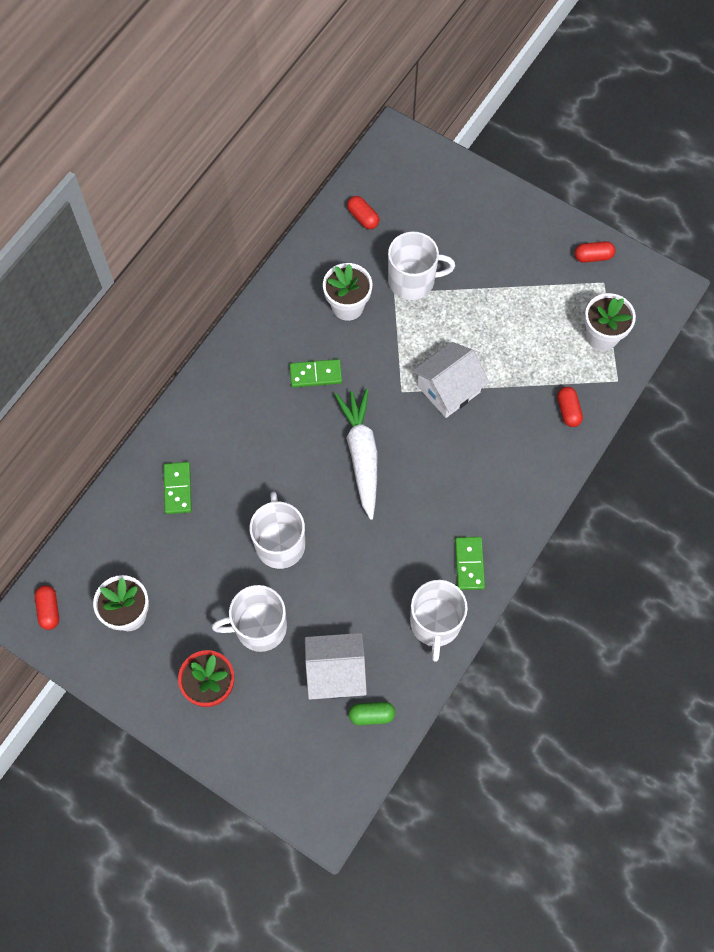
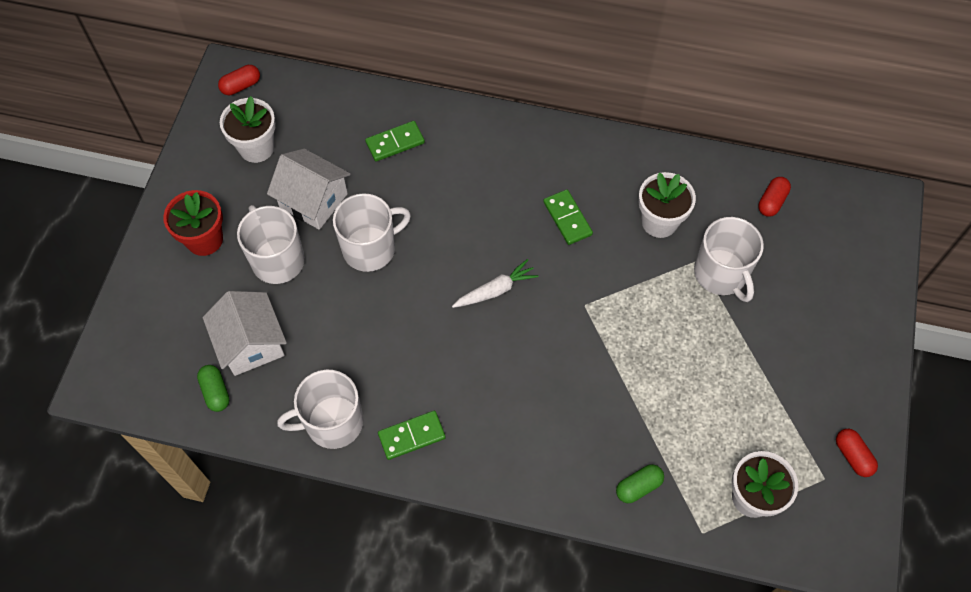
camera: 70 degrees right, 5 degrees down
white carrot [334,389,377,520] -> white carrot [452,259,539,308], size x0.60
white house [412,342,489,418] -> white house moved to [267,149,350,230]
red capsule [557,387,583,427] -> green capsule [616,464,664,503]

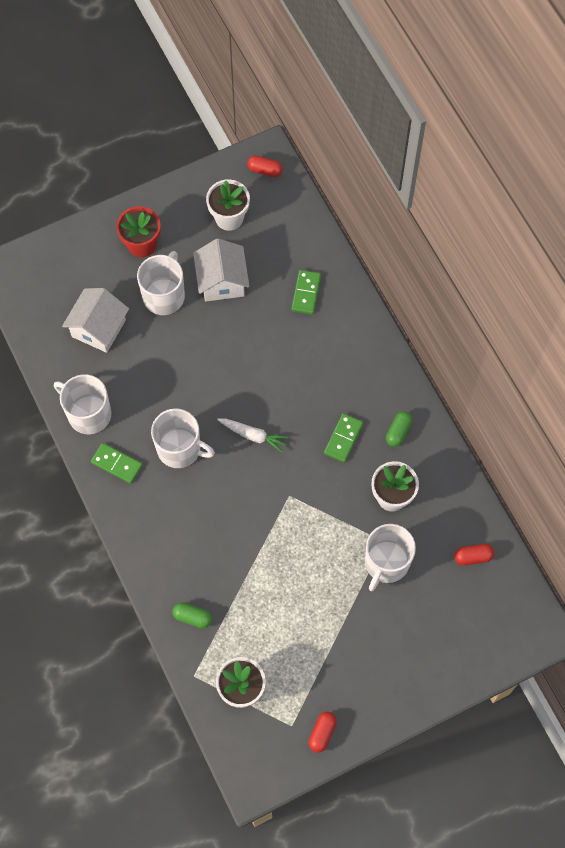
camera: 50 degrees right, 5 degrees up
green capsule [197,365,229,412] -> green capsule moved to [386,411,412,447]
white mug [333,193,411,272] -> white mug moved to [151,408,215,468]
green domino [365,121,425,161] -> green domino turned 75 degrees clockwise [291,270,321,314]

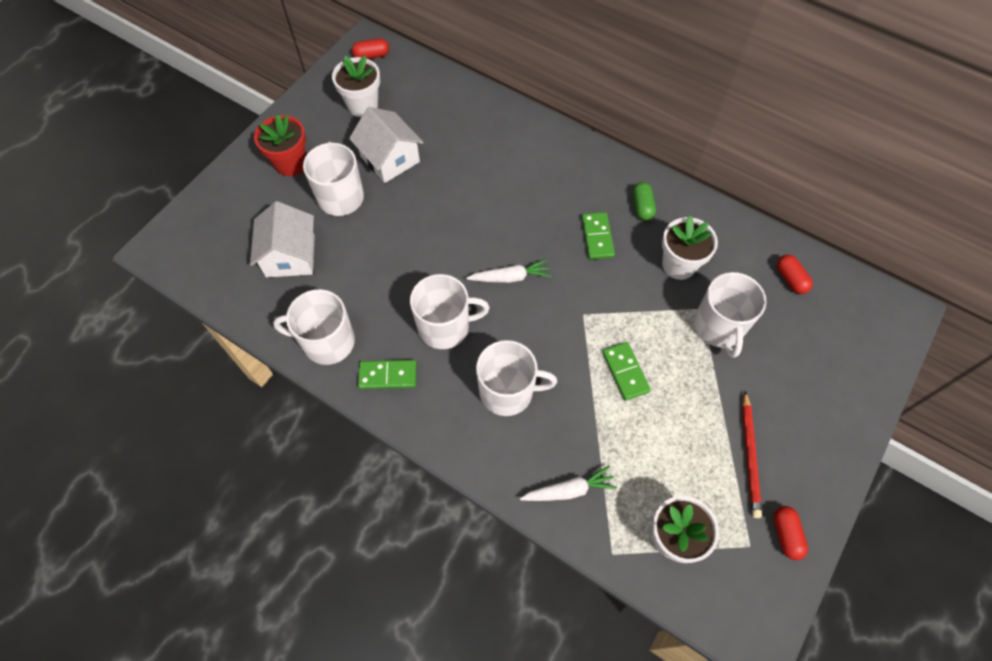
camera: 30 degrees left, 5 degrees down
green capsule [172,602,212,629] -> white carrot [520,465,617,501]
green domino [291,270,321,314] -> green domino moved to [602,342,651,401]
red capsule [454,544,494,566] -> red capsule turned 75 degrees counterclockwise [777,255,813,294]
none -> white mug [476,340,557,416]
none -> red pencil [742,391,762,518]

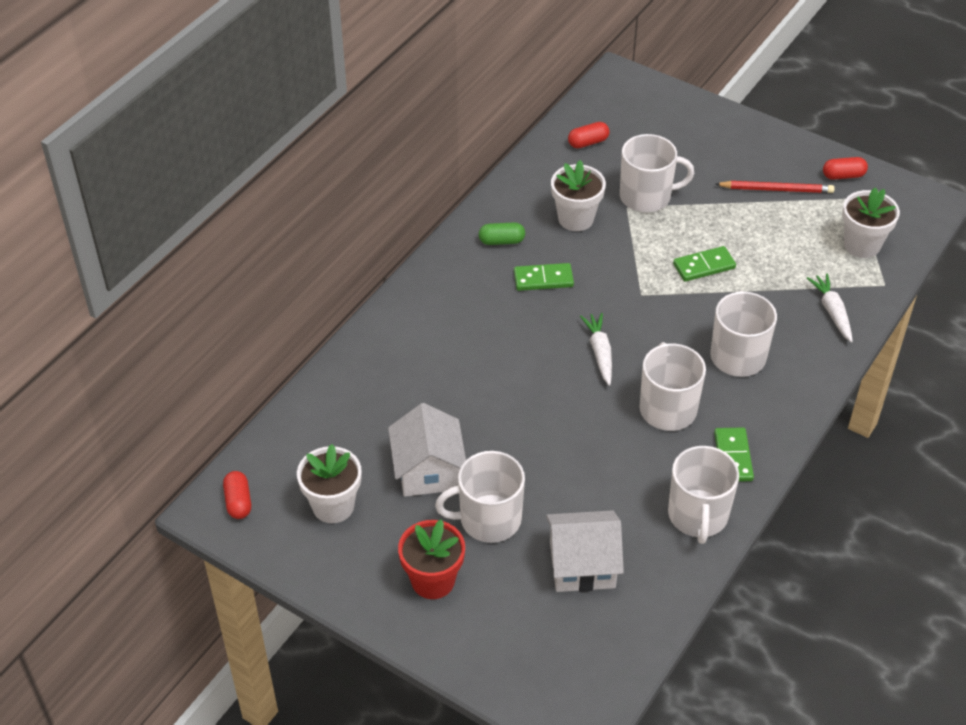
camera: 90 degrees left, 15 degrees down
white house [349,107,424,183] -> white house turned 60 degrees counterclockwise [388,403,466,497]

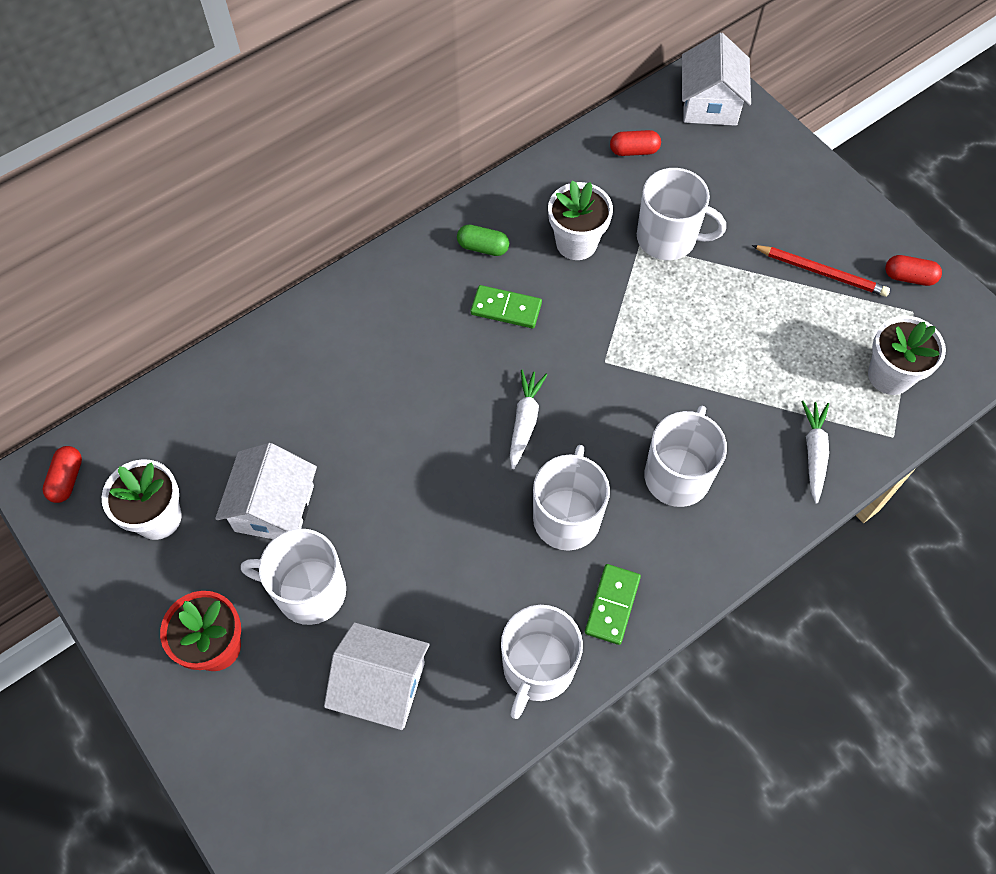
camera: 20 degrees right, 15 degrees up
green domino [673,246,736,282] -> none
none -> white house [682,33,751,126]

